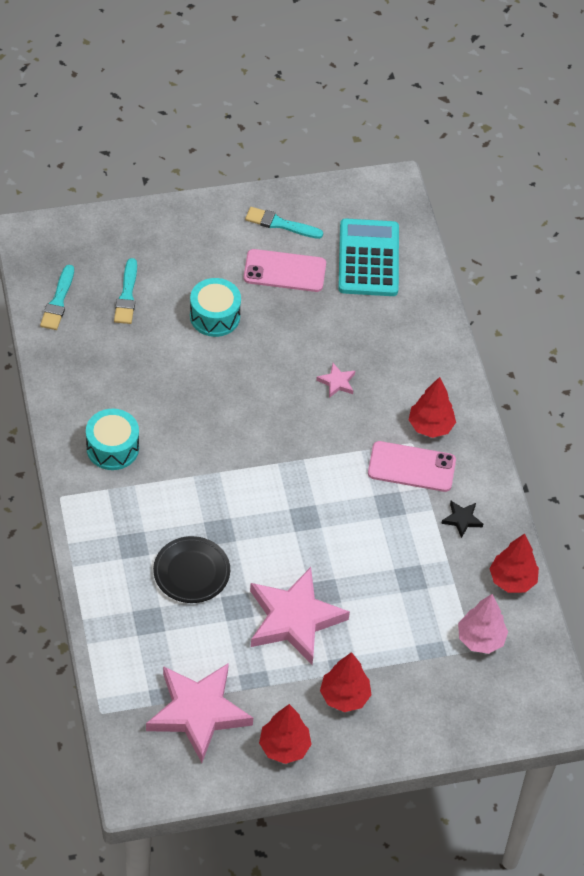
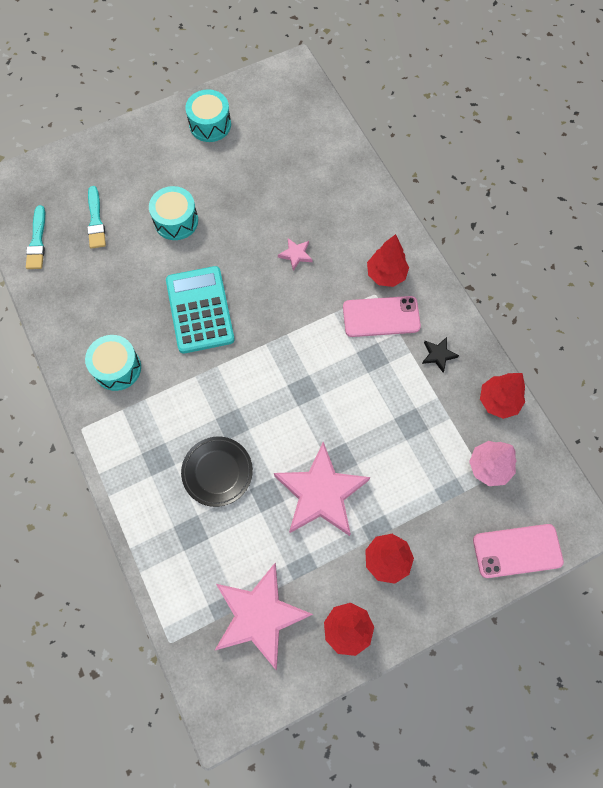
camera: 10 degrees left, 15 degrees up
pink phone [243,249,326,292] -> pink phone moved to [473,524,564,578]
turquoise brush [245,207,323,239] -> turquoise drum [185,89,231,142]
turquoise calculator [338,219,399,296] -> turquoise calculator moved to [166,266,235,354]

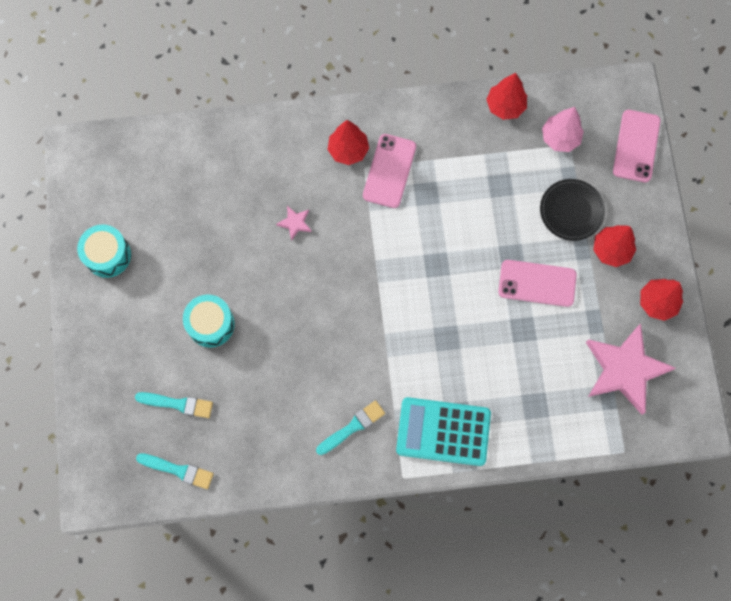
camera: 70 degrees left, 5 degrees up
turquoise drum [85,335,141,391] -> turquoise brush [316,400,385,455]
turquoise calculator [166,266,235,354] -> turquoise calculator moved to [396,397,491,466]
black plate [181,437,253,507] -> black plate moved to [540,179,605,241]
pink star [274,442,370,536] -> pink phone [498,260,577,307]
black star [422,337,459,372] -> none

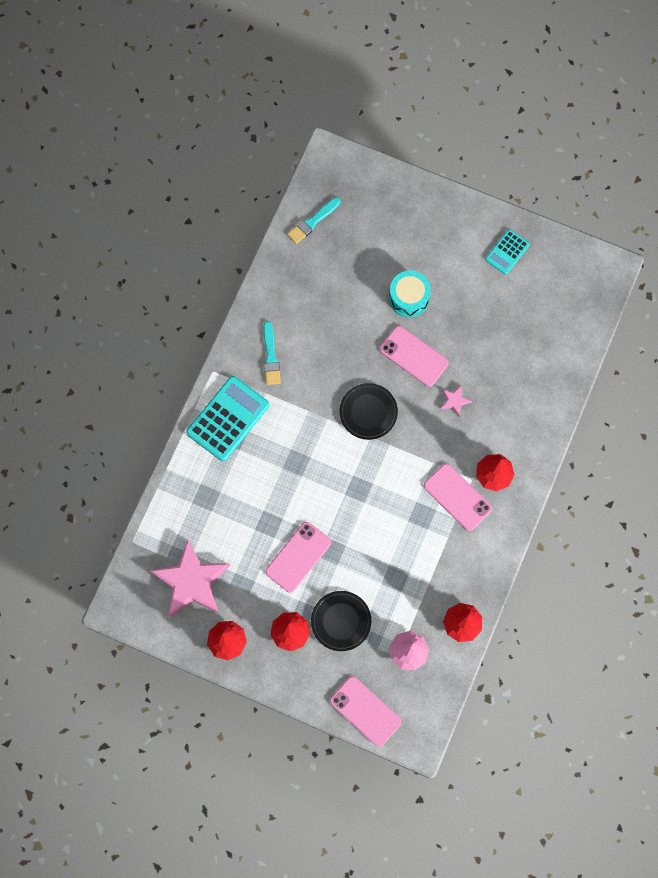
camera: 120 degrees right, 0 degrees up
turquoise drum [77,225,131,278] -> turquoise calculator [485,229,530,275]
turquoise brush [135,392,213,418] -> none
none -> black plate [339,383,398,440]
none -> pink phone [380,326,449,387]

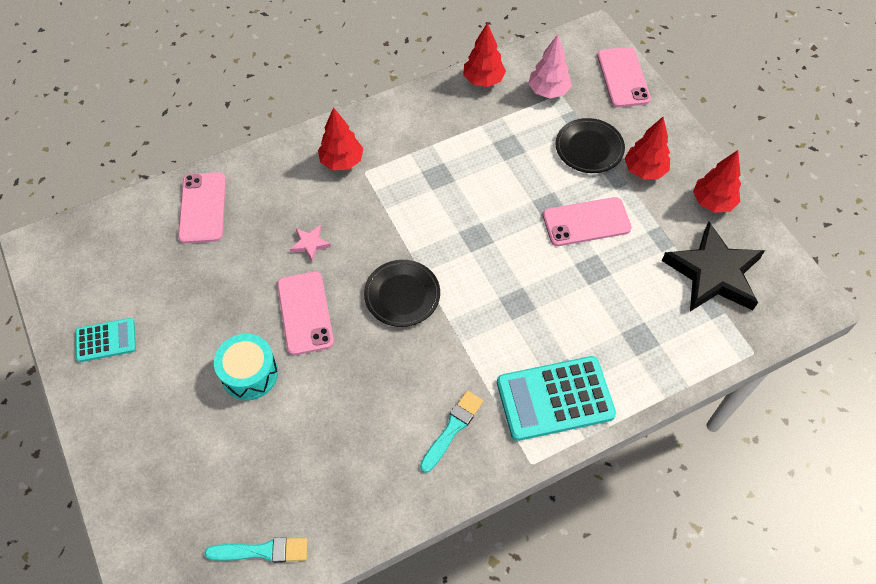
camera: 140 degrees left, 15 degrees down
pink star [150,539,231,618] -> black star [662,222,765,311]
pink phone [424,464,492,531] -> pink phone moved to [178,172,226,243]

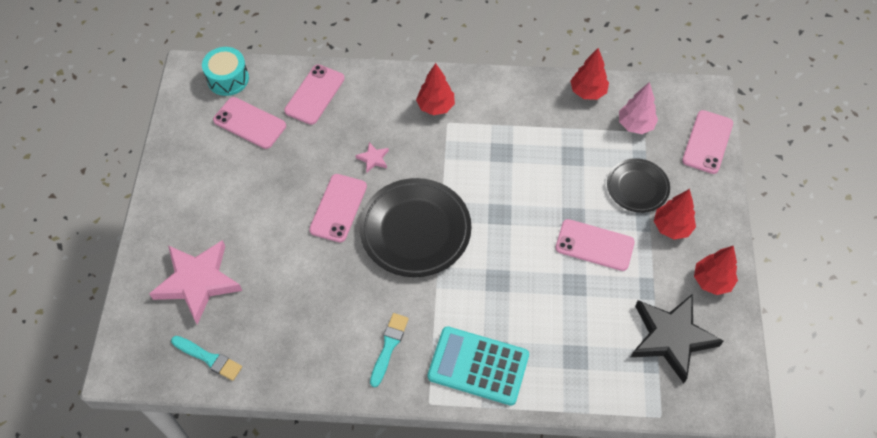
camera: 30 degrees right, 0 degrees up
turquoise calculator [75,318,136,362] -> none
turquoise drum [214,334,278,400] -> turquoise drum moved to [202,47,249,96]
black plate [364,260,440,327] -> black plate [359,178,471,277], size x1.73
turquoise brush [420,390,483,473] -> turquoise brush turned 45 degrees counterclockwise [370,313,409,387]
none -> pink star [149,240,242,325]
none -> pink phone [213,97,286,149]

